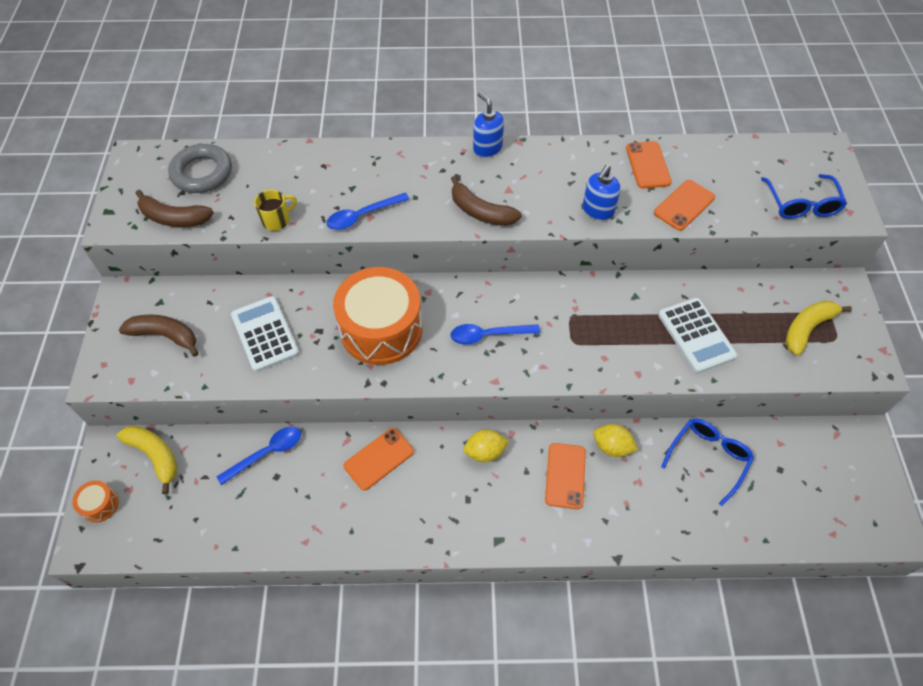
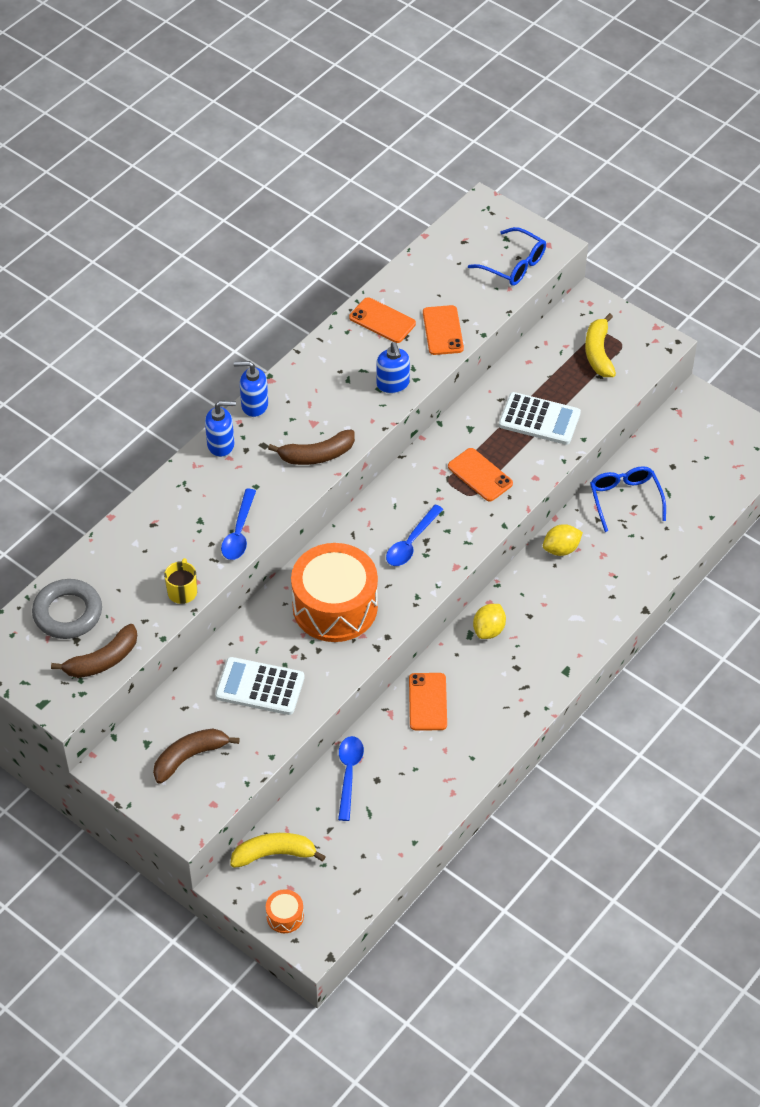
camera: 50 degrees left, 5 degrees down
orange phone [545,443,586,509] -> orange phone moved to [448,448,513,502]
none -> blue soap dispenser [205,401,236,457]

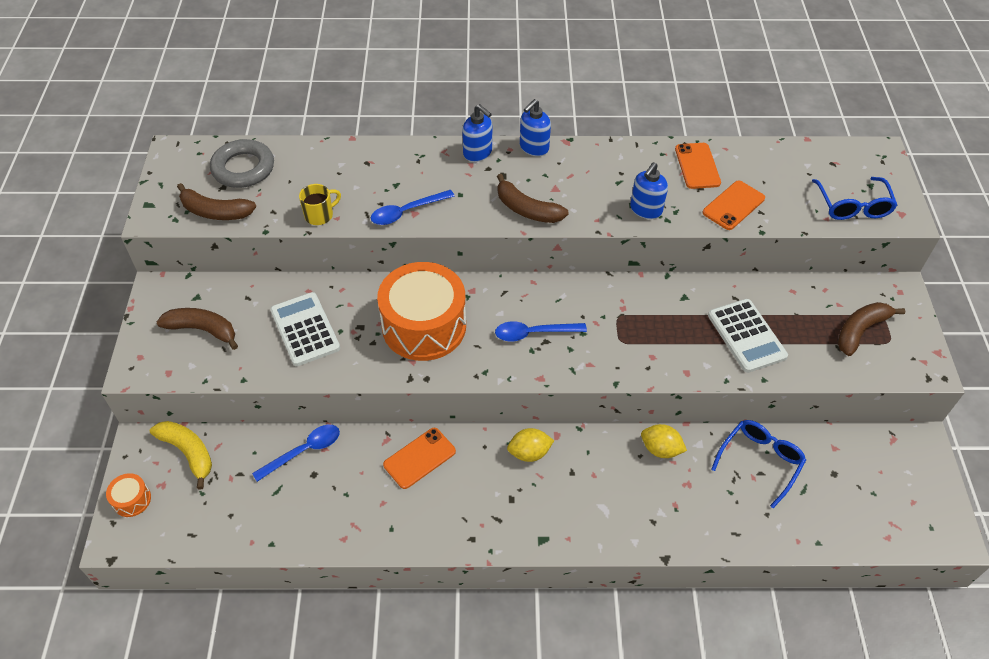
camera: 50 degrees right, 0 degrees up
blue soap dispenser [234,361,268,417] -> blue soap dispenser turned 105 degrees counterclockwise [520,99,551,156]
orange phone [448,448,513,502] -> none
yellow banana [585,313,616,377] -> brown banana [837,302,905,356]

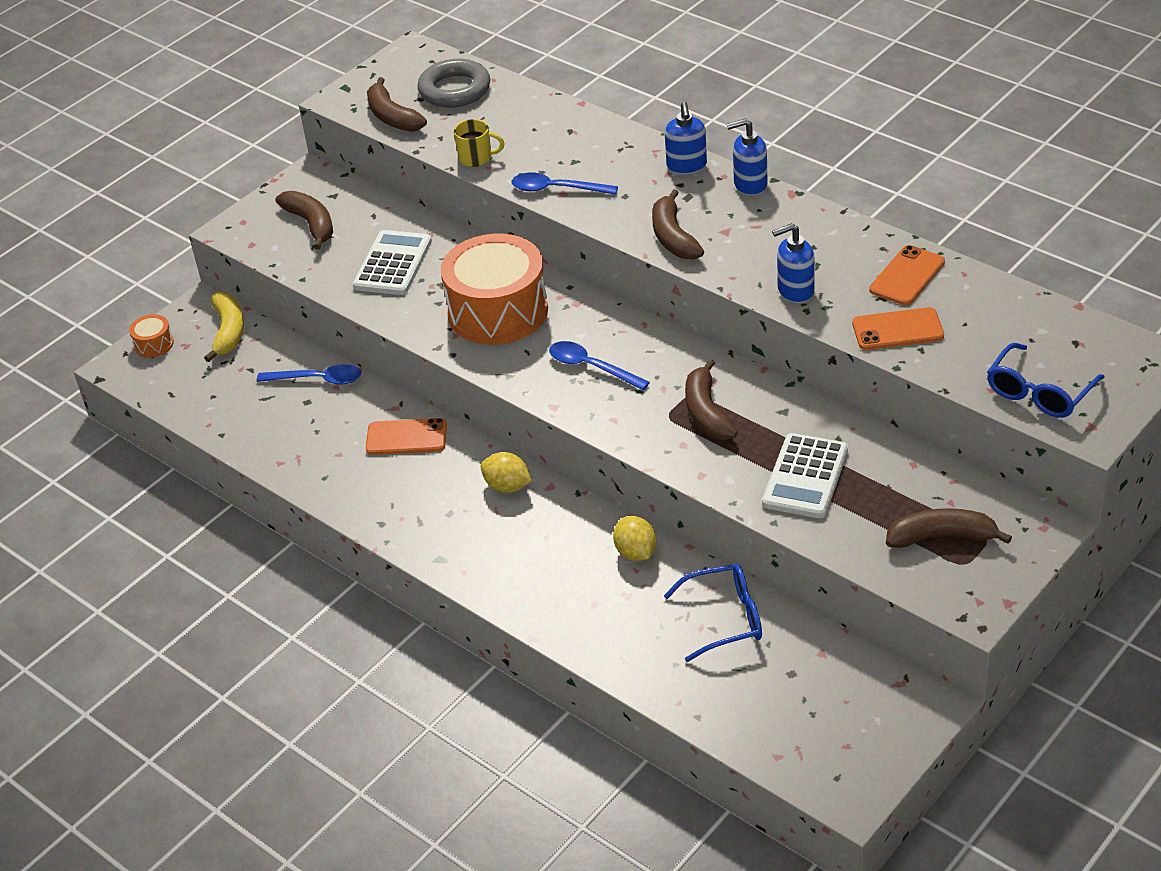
camera: 45 degrees right, 10 degrees down
none -> brown banana [685,359,738,440]

